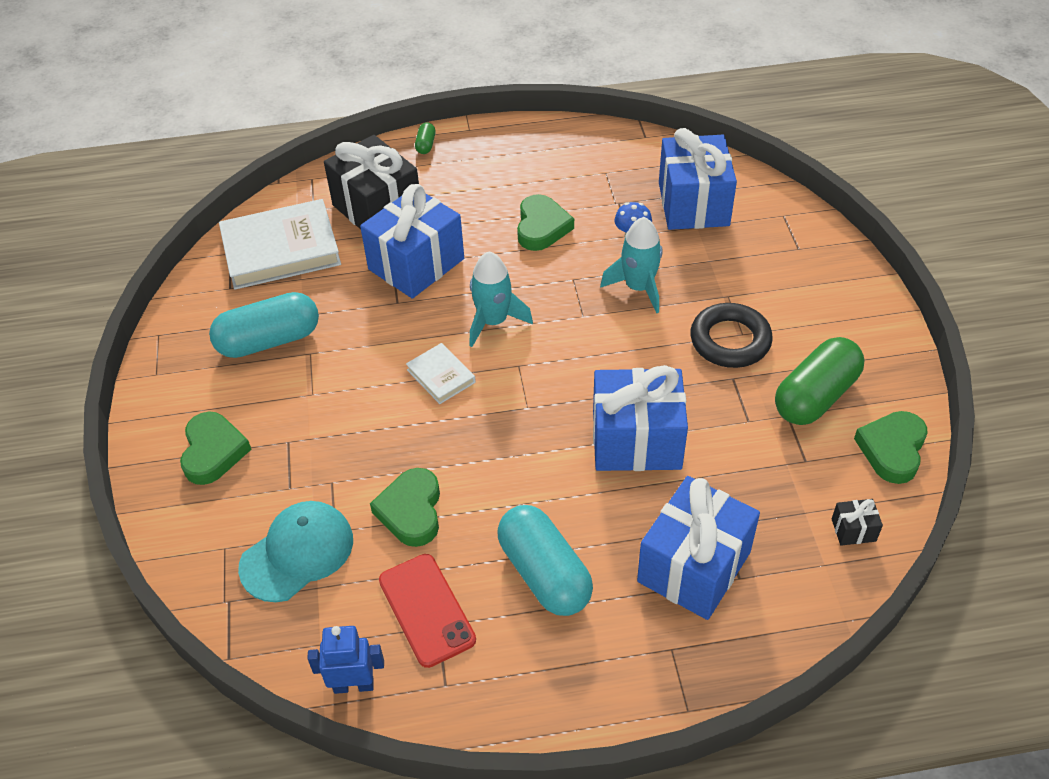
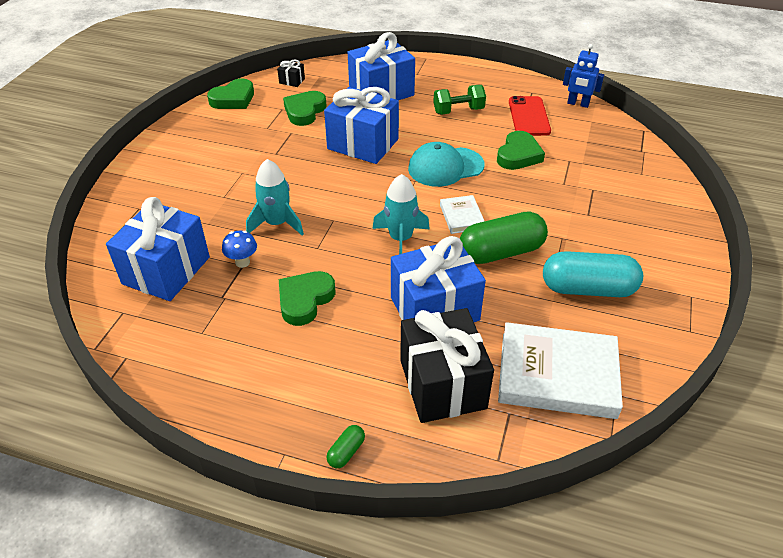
camera: 155 degrees left, 5 degrees down
green heart [180,412,252,485] -> green heart moved to [283,91,327,126]
turquoise cap [238,501,353,602] -> turquoise cap moved to [408,142,484,187]
turquoise capsule [497,505,593,616] -> green dumbbell [433,85,486,115]
black ring [690,303,773,368] -> none
green capsule [775,337,865,425] -> green capsule moved to [460,211,548,264]

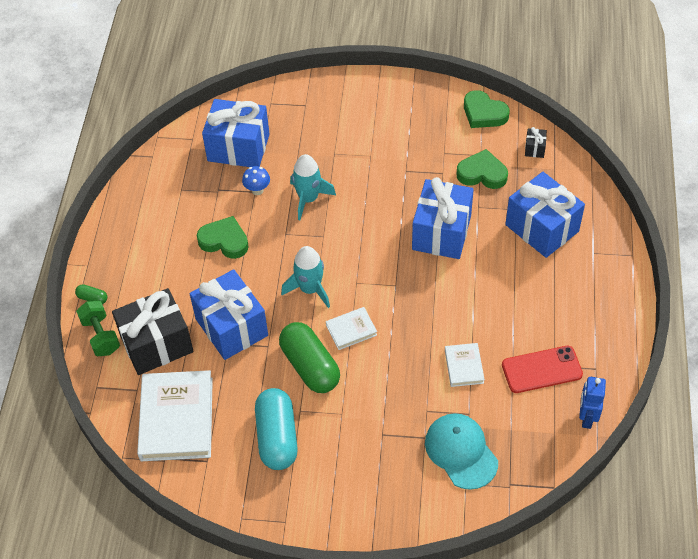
camera: 80 degrees right, 10 degrees up
turquoise cap [408,142,484,187] -> turquoise cap moved to [425,413,498,490]
green dumbbell [433,85,486,115] -> green dumbbell moved to [76,301,120,356]
green heart [497,131,545,170] -> white book [445,343,485,387]

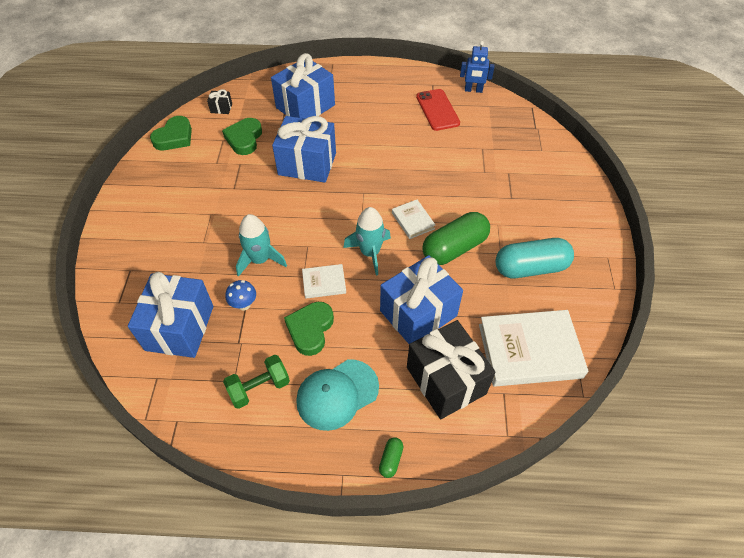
camera: 95 degrees left, 0 degrees up
green dumbbell [76,301,120,356] -> green dumbbell moved to [223,355,290,409]
turquoise cap [425,413,498,490] -> turquoise cap moved to [296,359,379,431]
white book [445,343,485,387] -> white book moved to [302,264,346,299]

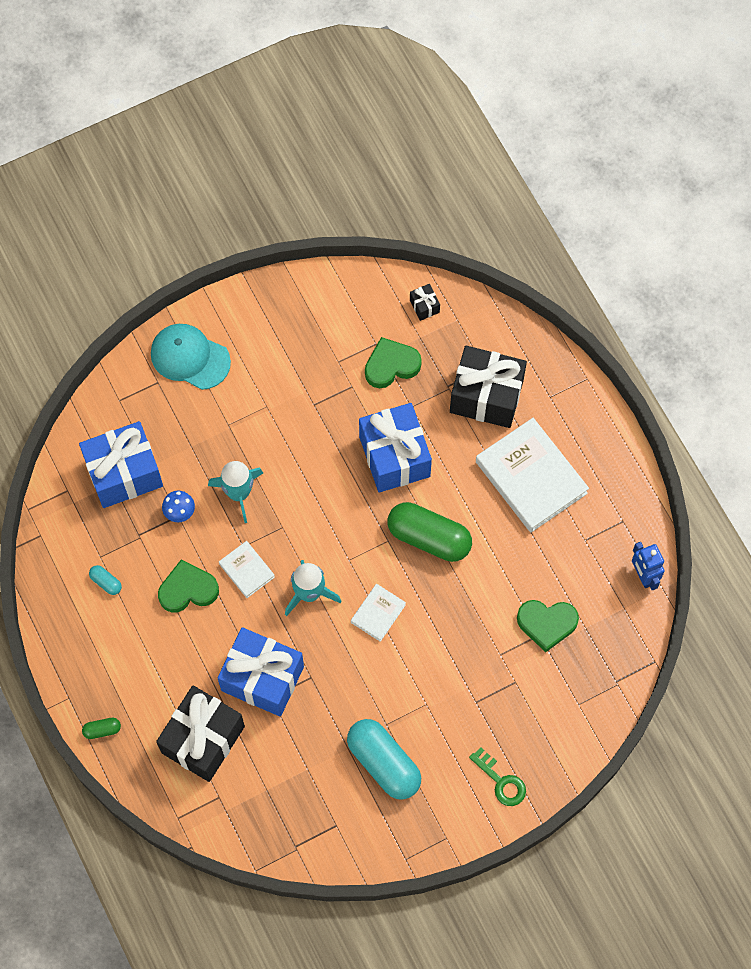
camera: 60 degrees right, 15 degrees up
green heart [150,116,192,150] -> green heart moved to [517,600,579,652]
green dumbbell [223,355,290,409] -> turquoise capsule [89,565,122,595]
blue gift [271,53,335,119] -> black gift [450,346,527,428]
turquoise cap [296,359,379,431] -> turquoise cap moved to [151,324,231,390]
red phone [416,89,460,131] -> none
green capsule [422,212,490,265] -> green capsule moved to [387,502,472,562]
white book [479,310,588,387] -> white book moved to [476,418,589,532]
none -> green key [469,747,526,806]

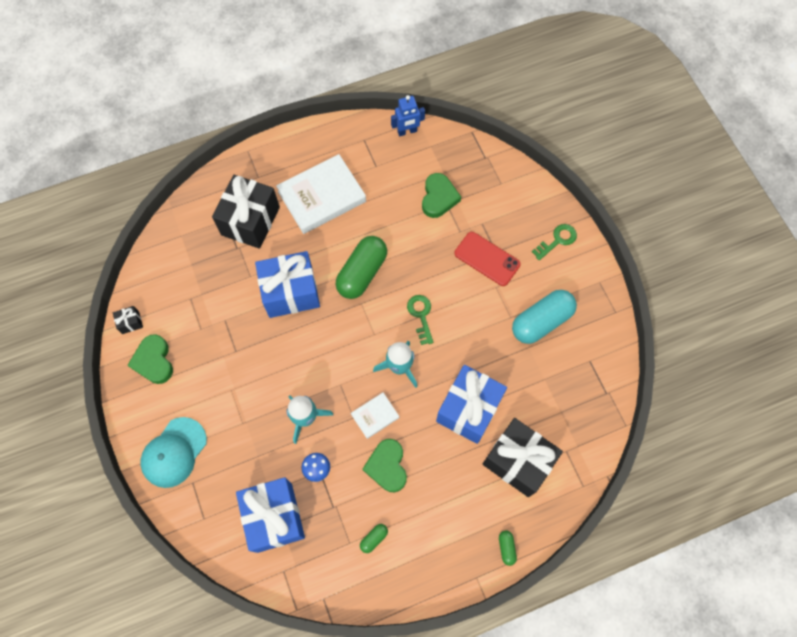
camera: 85 degrees left, 0 degrees up
turquoise capsule [89,565,122,595] -> green capsule [360,524,388,553]
white book [351,584,406,642] -> green key [407,295,433,345]
green heart [365,337,422,388] -> green heart moved to [128,334,173,384]
black gift [410,284,440,321] -> black gift moved to [113,306,143,334]
none -> red phone [454,232,521,286]

